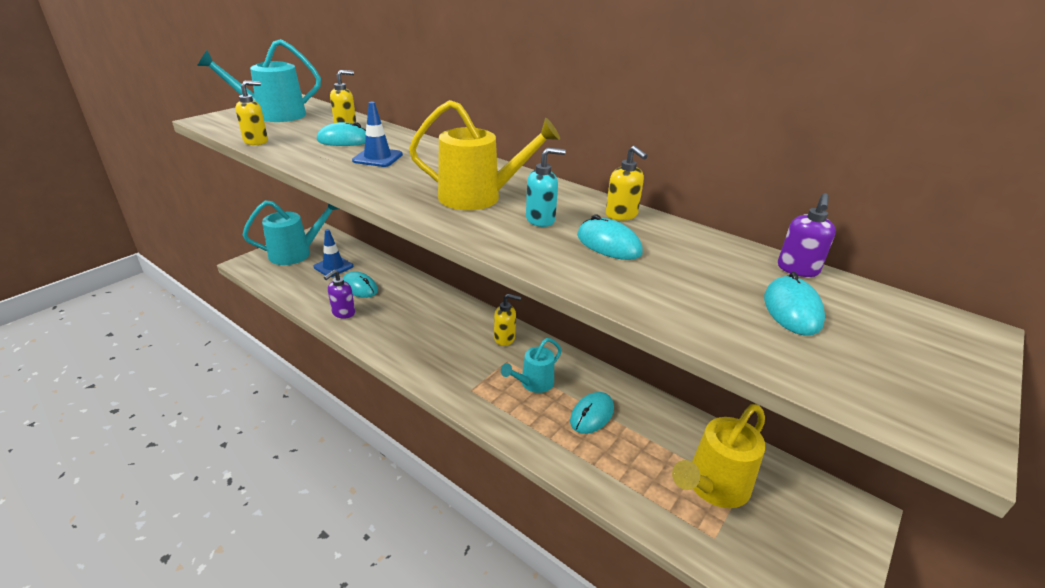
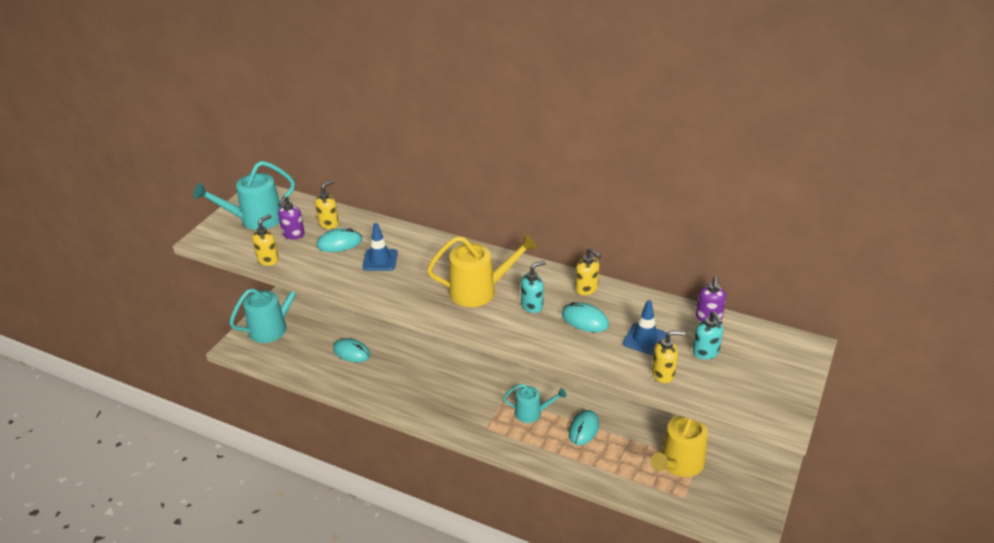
camera: 10 degrees left, 5 degrees up
blue traffic cone [313,229,353,277] -> blue traffic cone moved to [623,300,667,355]
purple soap dispenser [324,270,355,319] -> purple soap dispenser moved to [278,196,305,239]
yellow soap dispenser [494,294,521,346] -> yellow soap dispenser moved to [652,330,685,383]
turquoise watering can [501,338,562,393] -> turquoise watering can turned 120 degrees counterclockwise [503,384,566,423]
turquoise mouse [764,272,825,336] -> turquoise soap dispenser [693,311,723,360]

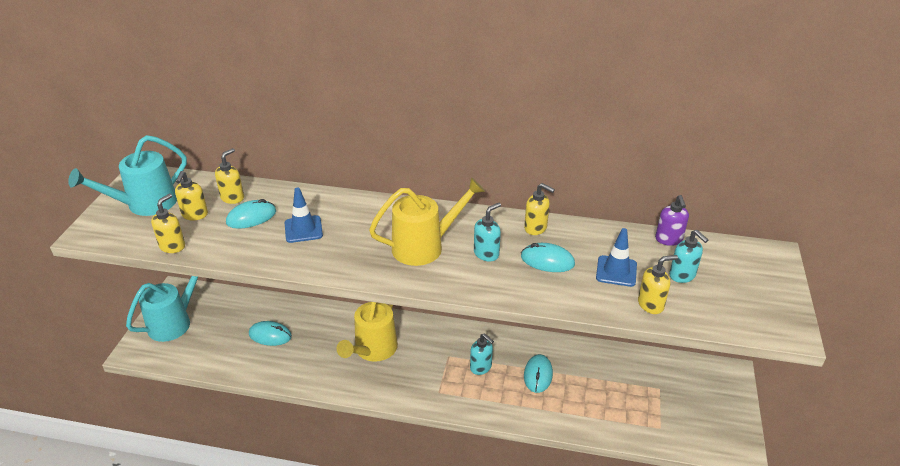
camera: 15 degrees left, 0 degrees up
purple soap dispenser [278,196,305,239] -> yellow soap dispenser [175,171,208,220]
turquoise watering can [503,384,566,423] -> turquoise soap dispenser [470,333,494,375]
yellow watering can [650,416,708,477] -> yellow watering can moved to [337,302,398,362]

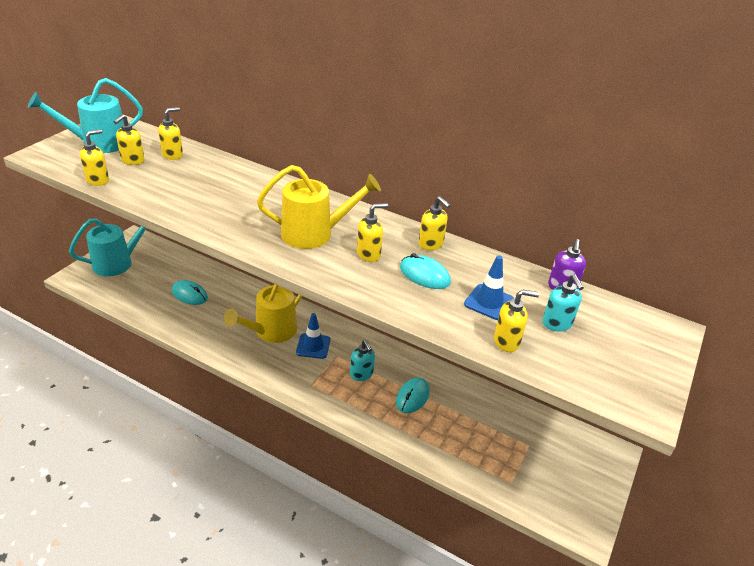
camera: 15 degrees right, 0 degrees up
turquoise mouse [226,199,276,229] -> none
blue traffic cone [285,187,323,243] -> blue traffic cone moved to [296,313,330,359]
turquoise soap dispenser [474,203,501,262] -> yellow soap dispenser [357,203,388,262]

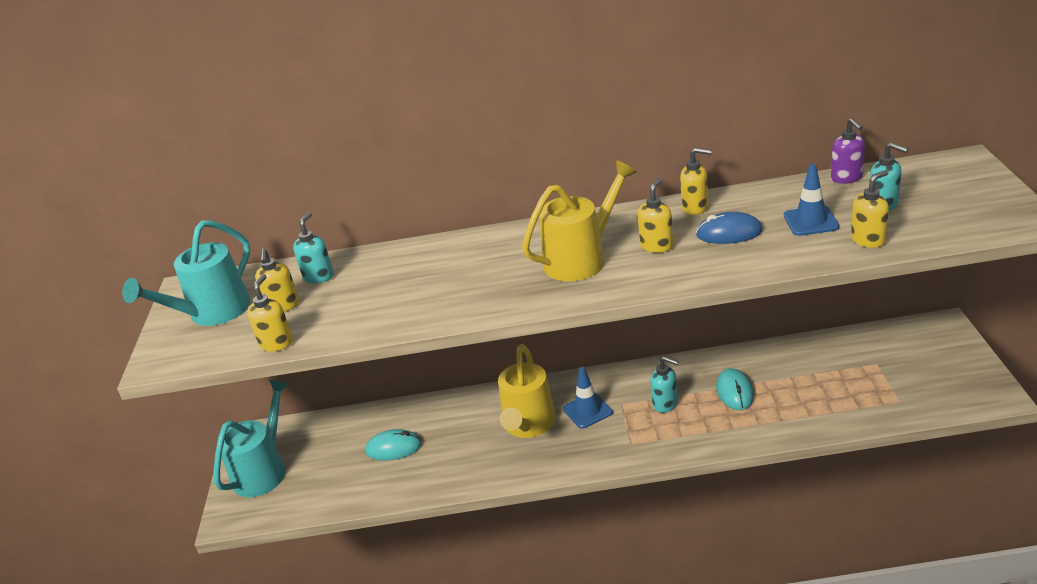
camera: 25 degrees left, 5 degrees down
yellow soap dispenser [158,107,183,160] -> turquoise soap dispenser [293,212,334,284]
turquoise mouse [400,253,451,289] -> blue mouse [696,212,763,244]

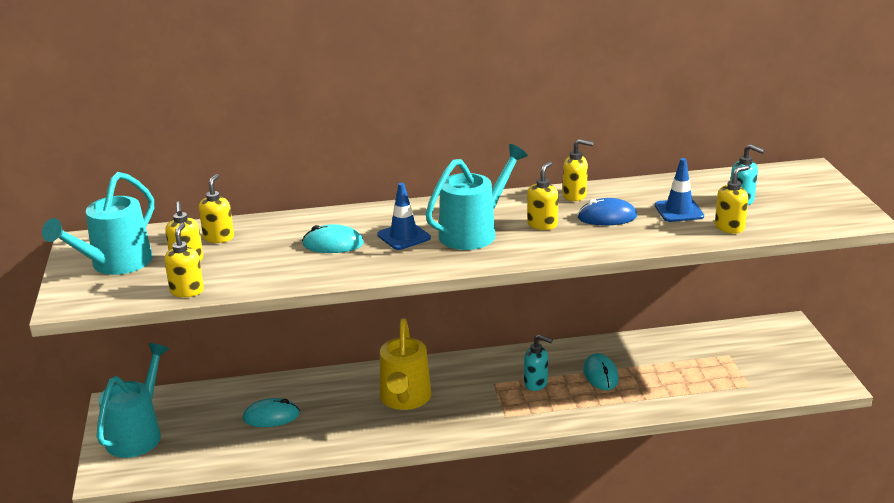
camera: 10 degrees left, 5 degrees down
turquoise soap dispenser [293,212,334,284] -> yellow soap dispenser [199,174,234,243]
yellow watering can [522,160,637,281] -> turquoise watering can [425,144,528,250]
blue traffic cone [563,367,613,429] -> blue traffic cone moved to [377,183,431,250]
purple soap dispenser [831,118,865,184] -> none
none -> turquoise mouse [302,224,364,253]

